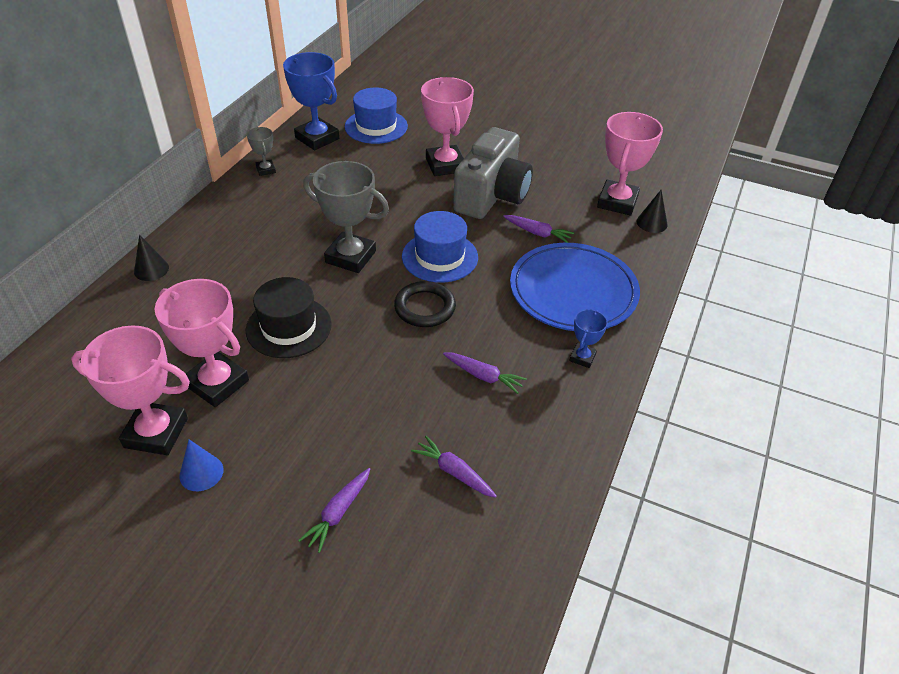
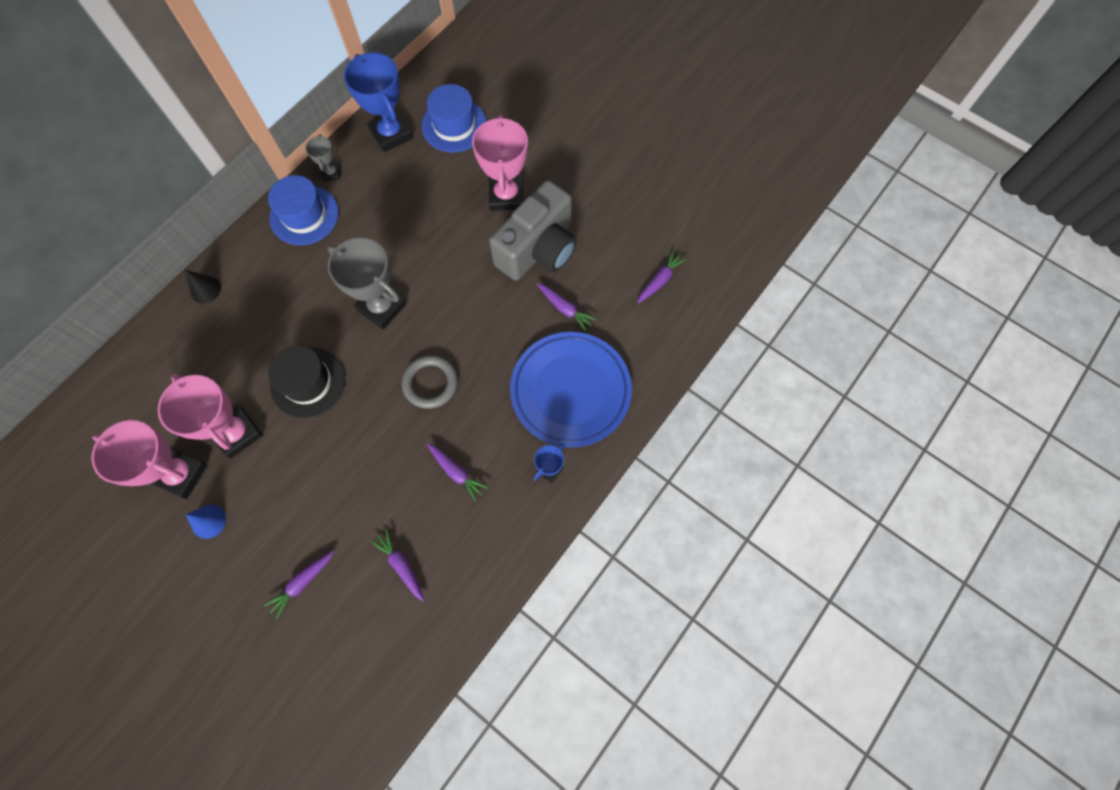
camera: 15 degrees right, 25 degrees up
black ring [394,281,456,327] -> grey ring [401,355,458,409]
blue hat [402,211,478,283] -> blue hat moved to [268,175,339,245]
pink trophy [597,112,663,216] -> purple carrot [637,250,687,303]
black cone [636,190,668,233] -> none

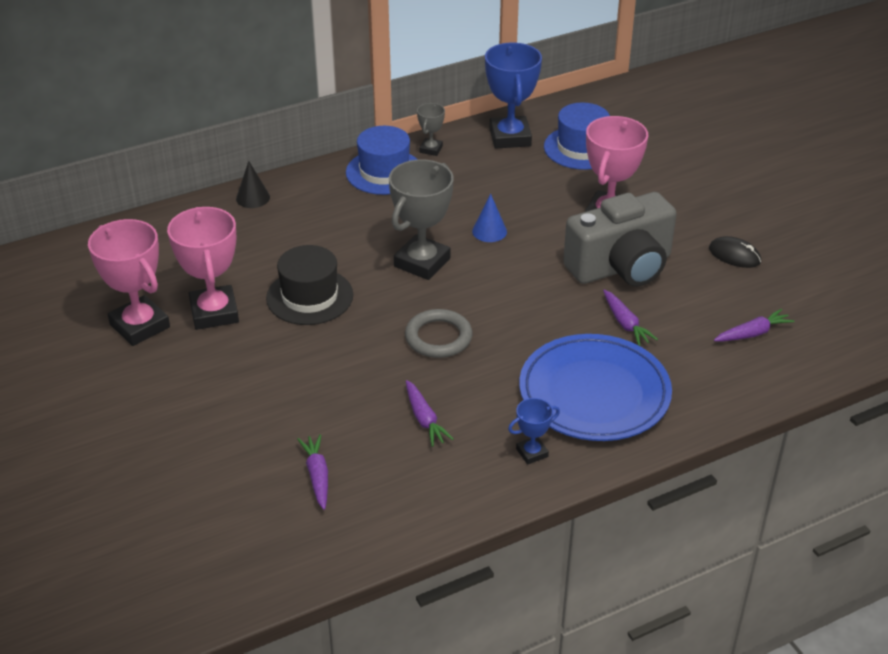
camera: 25 degrees right, 30 degrees down
blue cone [186,505,226,539] -> blue cone moved to [472,194,507,242]
purple carrot [264,551,334,620] -> none
grey trophy [328,237,406,329] -> grey trophy turned 60 degrees clockwise [389,160,453,280]
none -> black mouse [709,236,761,268]

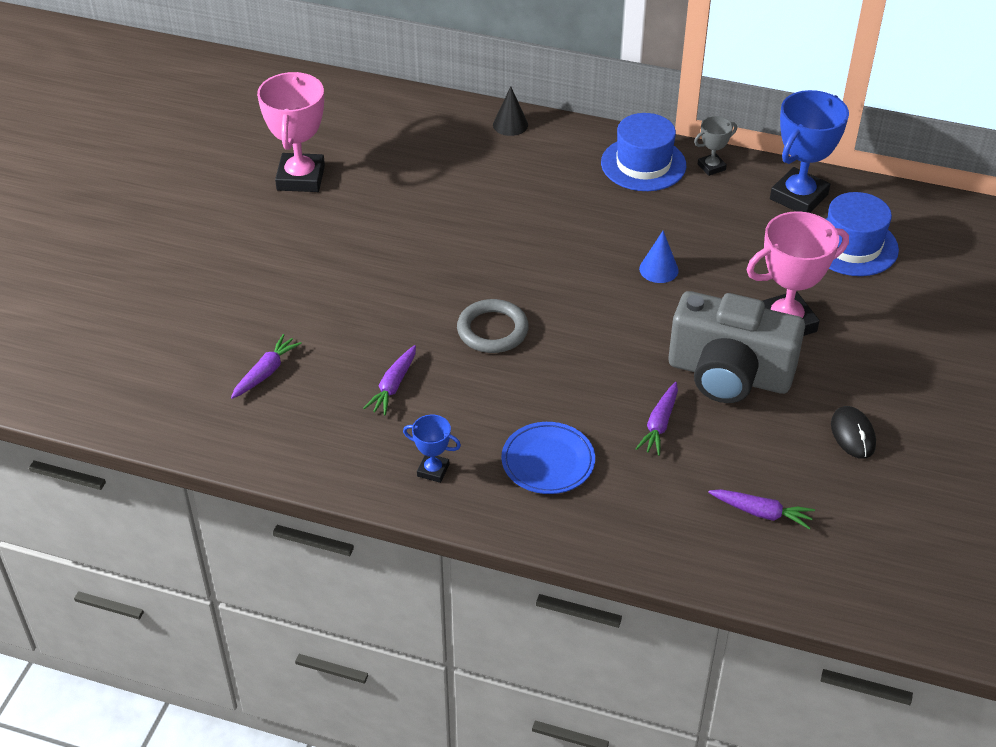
camera: 45 degrees right, 5 degrees up
pink trophy [167,207,239,330] -> none
black hat [266,245,353,325] -> none
grey trophy [389,160,453,280] -> none
blue plate [519,334,672,441] -> blue plate [501,422,595,494], size x0.56

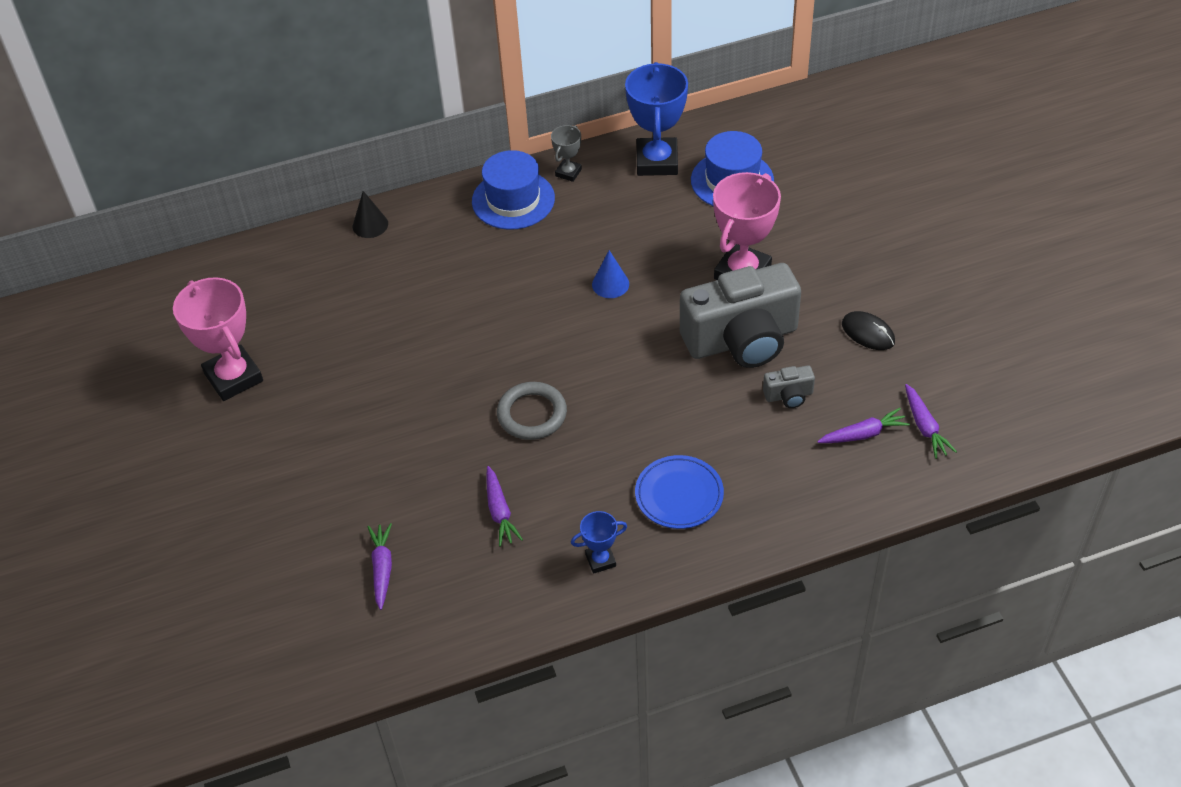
camera: 35 degrees left, 5 degrees up
purple carrot [636,382,678,456] -> purple carrot moved to [905,384,957,459]
none -> grey camera [763,366,815,408]

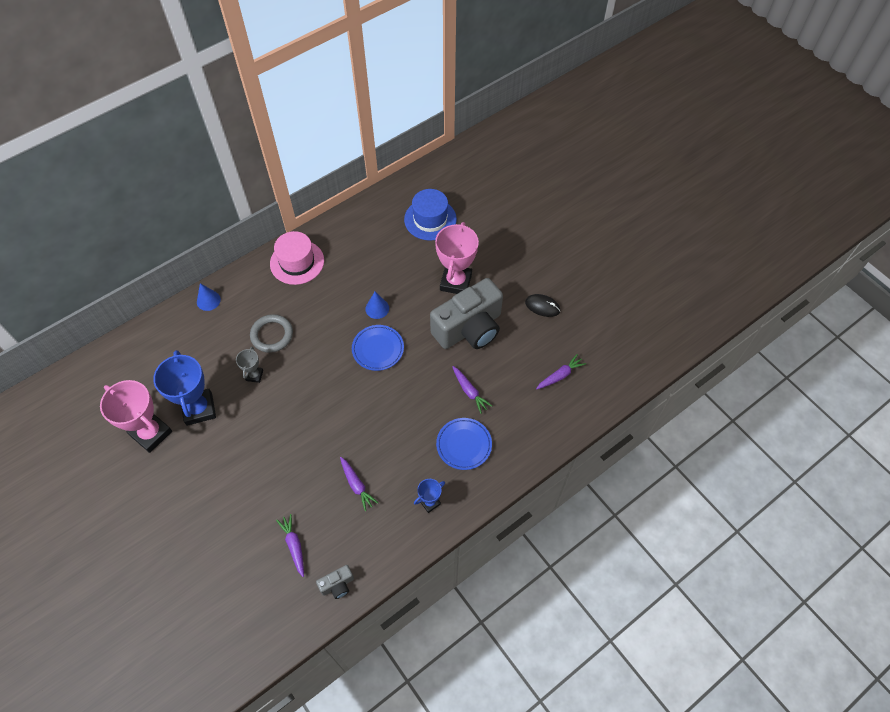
camera: 20 degrees left, 10 degrees up
black cone [353,191,388,238] -> blue cone [197,283,221,311]
blue hat [472,150,555,230] -> pink hat [270,231,324,285]
grey ring [497,382,567,440] -> grey ring moved to [250,314,293,353]
grey trophy [551,125,582,182] -> grey trophy moved to [236,347,263,383]
blue trophy [625,62,688,176] -> blue trophy moved to [153,350,216,426]
grey camera [763,366,815,408] -> grey camera moved to [316,565,354,599]
purple carrot [905,384,957,459] -> purple carrot moved to [452,366,492,414]
none -> blue plate [352,325,404,371]

